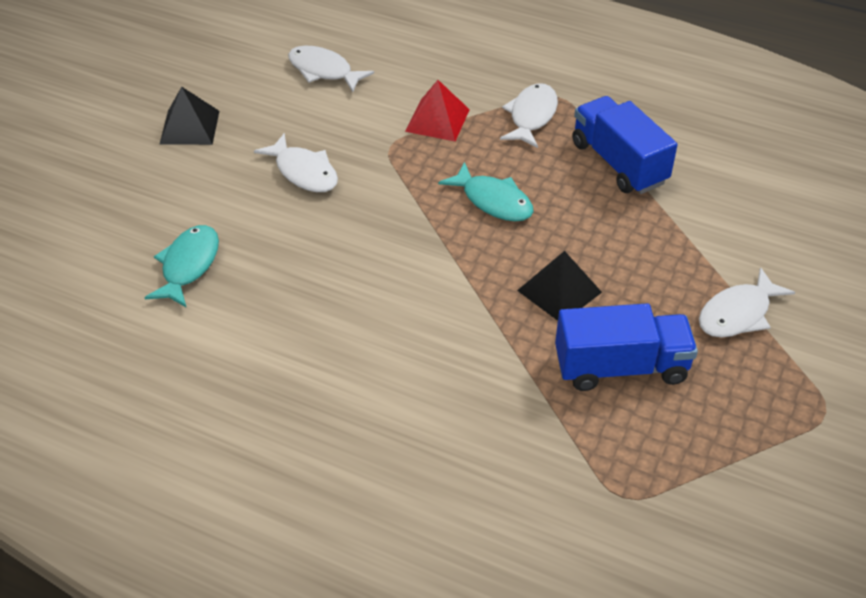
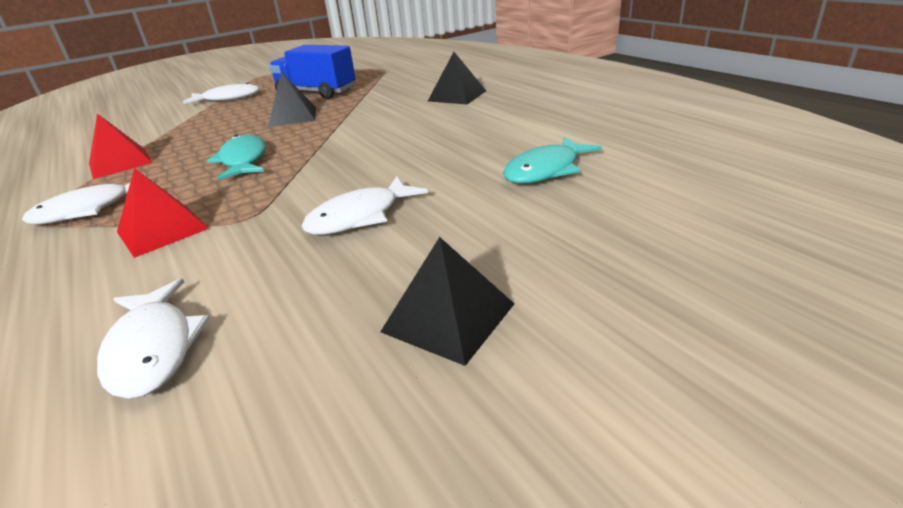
camera: 145 degrees left, 15 degrees down
white fish [254,133,338,192] -> white fish turned 120 degrees counterclockwise [302,176,428,235]
blue truck [572,96,678,194] -> red pyramid [89,113,153,179]
none -> black pyramid [428,52,486,104]

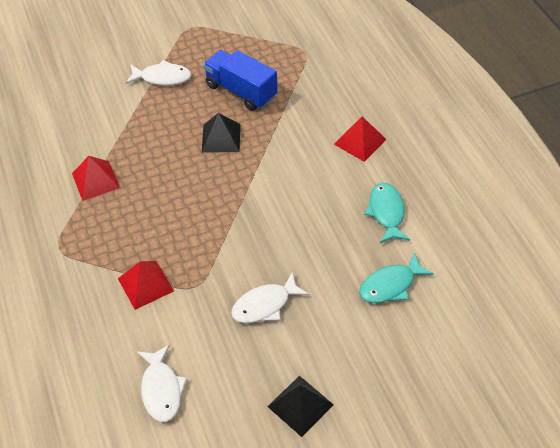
camera: 10 degrees right, 20 degrees up
white fish [22,174,147,224] -> none
turquoise fish [208,135,266,180] -> turquoise fish moved to [364,183,410,243]
black pyramid [428,52,486,104] -> red pyramid [334,116,387,162]

